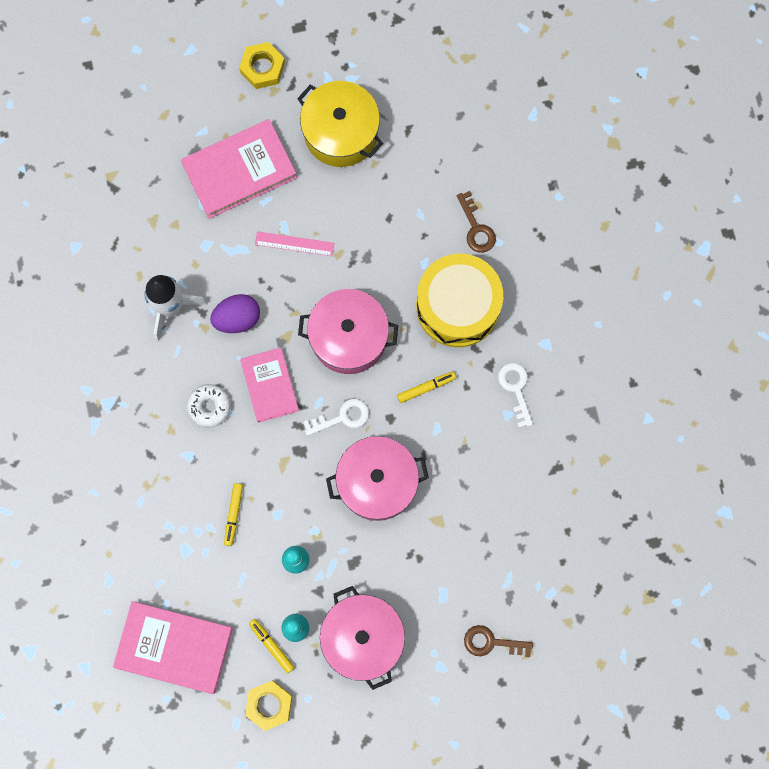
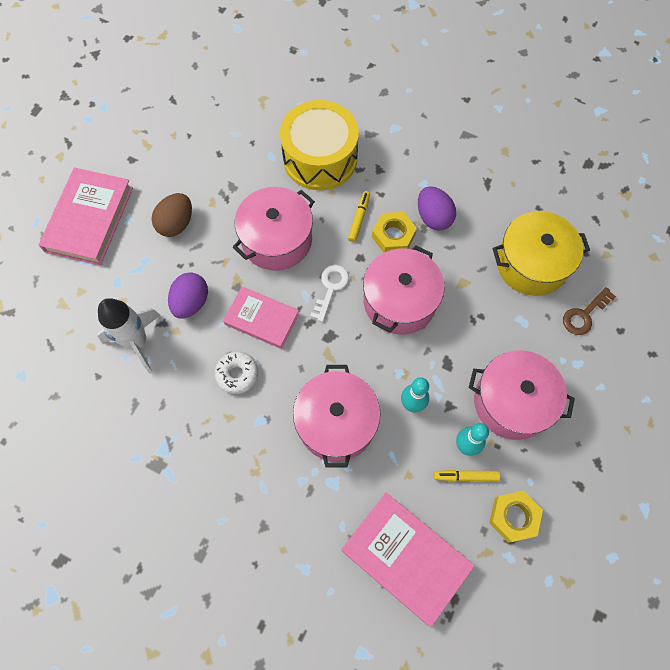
camera: 50 degrees left, 10 degrees down
pink book [113,601,233,694] -> pink book turned 75 degrees clockwise [342,493,475,627]
yellow marker [224,483,243,546] -> pink pot [293,365,381,468]
yellow nut [239,42,285,89] -> yellow nut moved to [372,212,417,253]
pink ruler [255,231,334,256] -> brown egg [152,193,192,237]
yellow pot [297,81,383,167] -> yellow pot moved to [492,211,590,296]
brown key [457,191,496,253] -> none
white key [498,362,533,428] -> none
none -> purple egg [418,186,456,231]

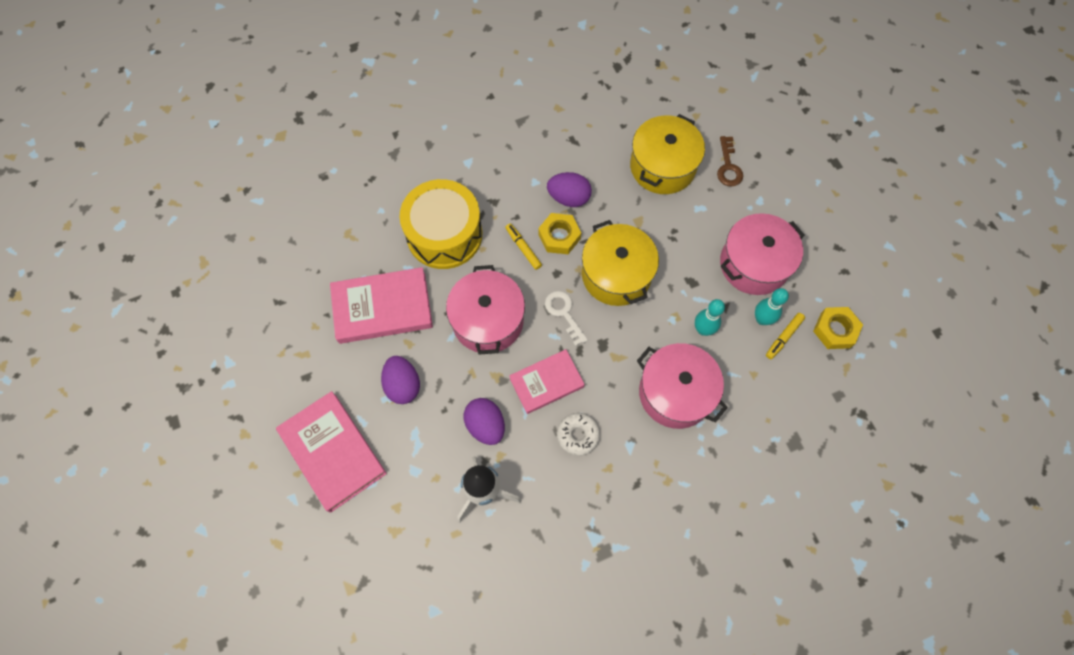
camera: 50 degrees left, 0 degrees up
brown egg [152,193,192,237] -> purple egg [381,356,420,404]
pink book [342,493,475,627] -> pink book moved to [330,267,433,344]
pink pot [363,245,445,334] -> yellow pot [582,220,659,306]

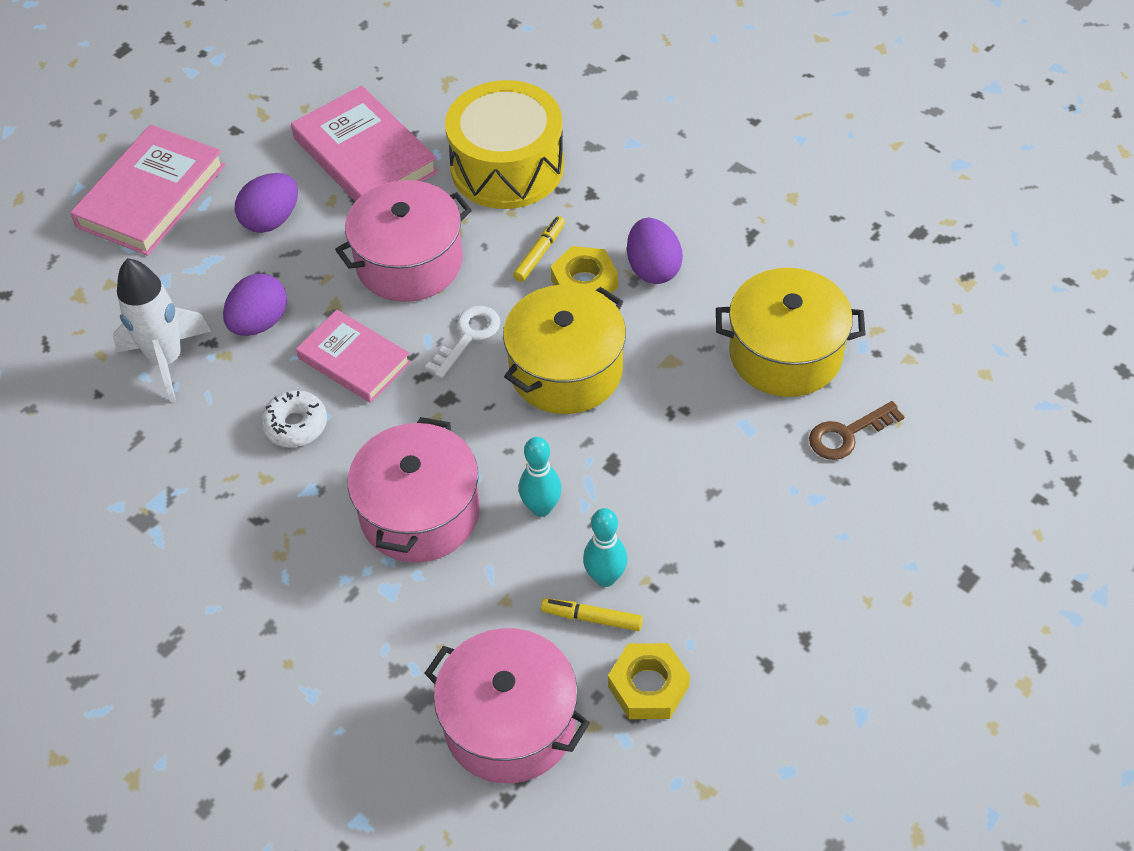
camera: 65 degrees right, 15 degrees down
pink pot [720,213,805,295] -> pink pot moved to [424,628,590,783]

